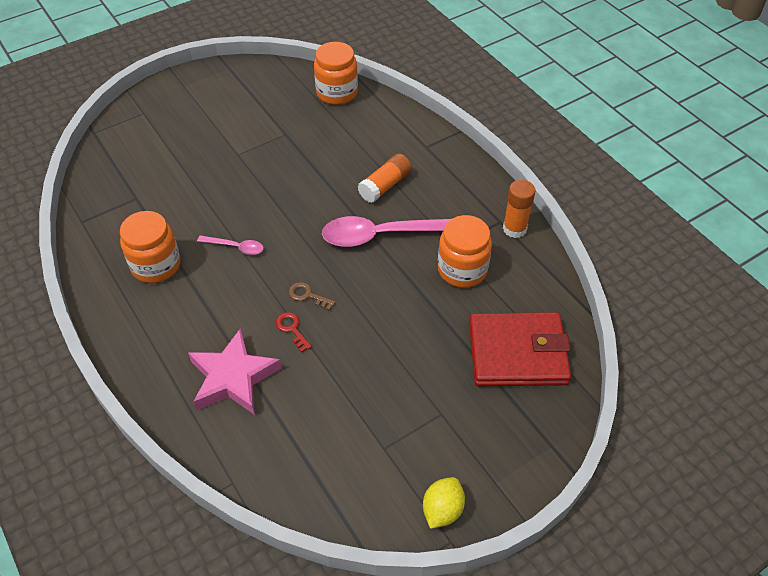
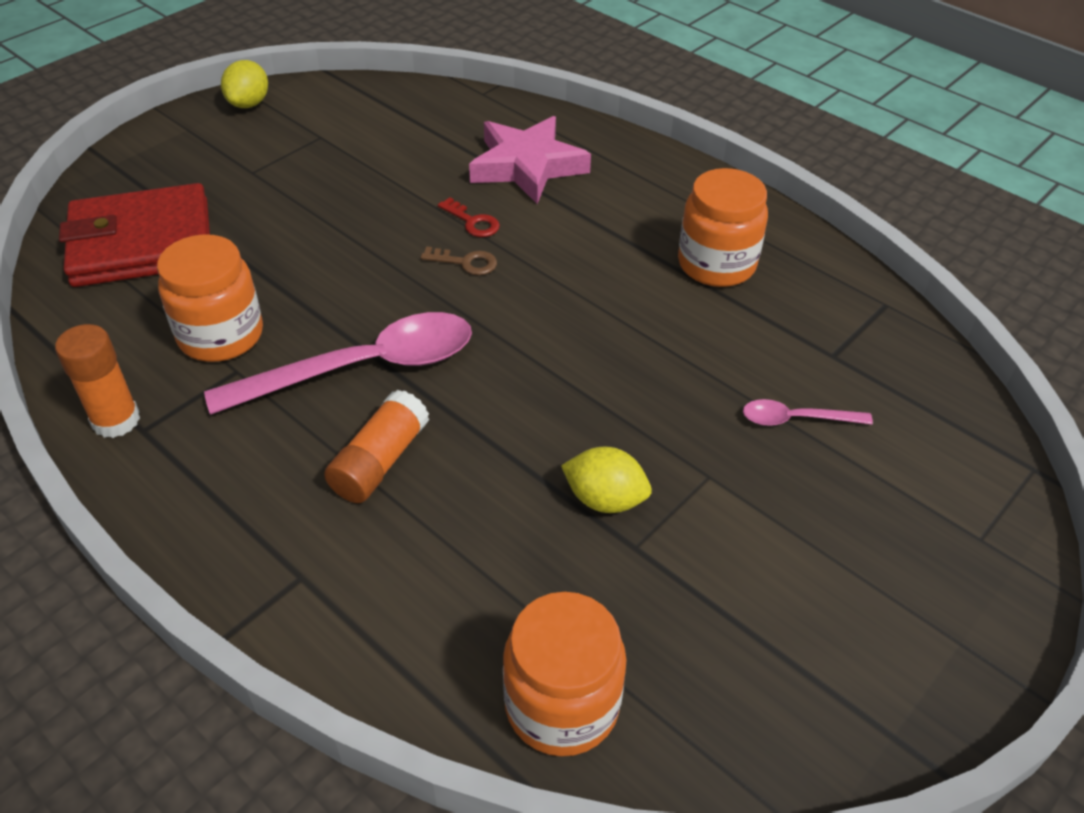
camera: 165 degrees right, 5 degrees down
pink spoon [197,235,264,255] -> pink spoon moved to [743,399,873,426]
none -> yellow lemon [561,447,652,513]

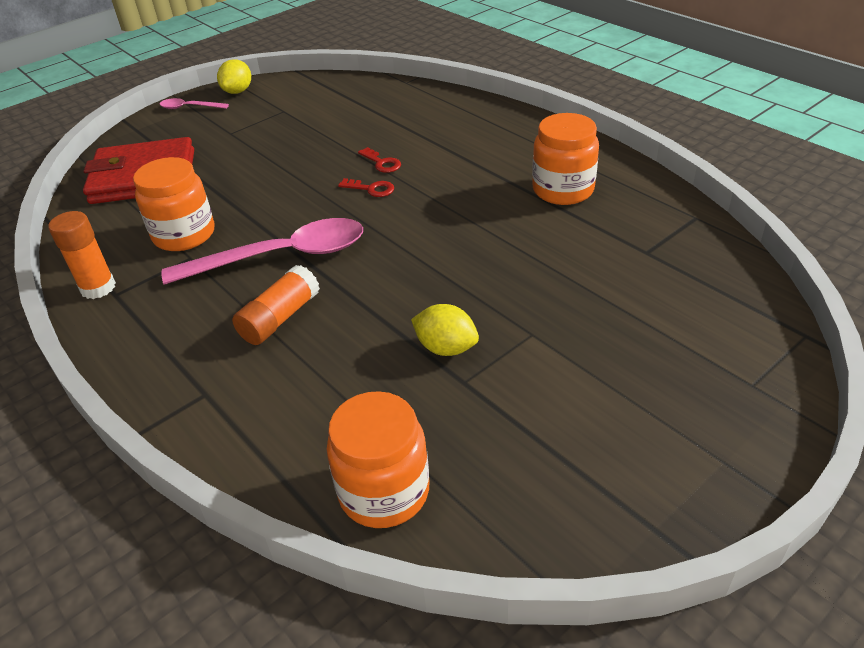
camera: 10 degrees right, 5 degrees down
brown key [421,247,497,275] -> red key [338,178,394,197]
pink star [469,116,591,204] -> none
pink spoon [743,399,873,426] -> pink spoon moved to [160,98,229,109]

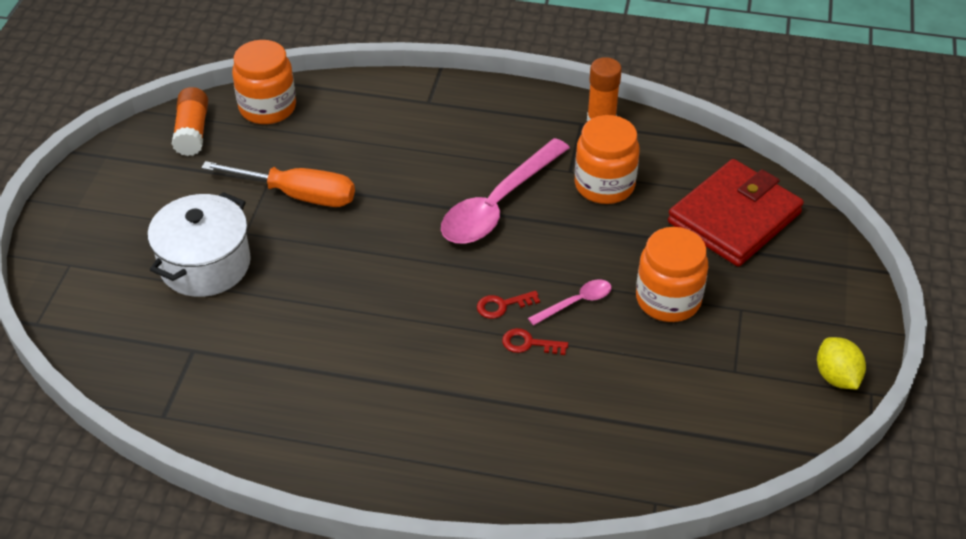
camera: 140 degrees right, 5 degrees up
pink spoon [160,98,229,109] -> pink spoon moved to [528,279,612,326]
orange glue stick [232,265,320,345] -> orange glue stick moved to [172,87,208,156]
yellow lemon [411,304,479,356] -> orange screwdriver [201,161,355,207]
orange jar [532,113,599,205] -> orange jar moved to [636,227,708,322]
none -> white pot [148,192,251,297]

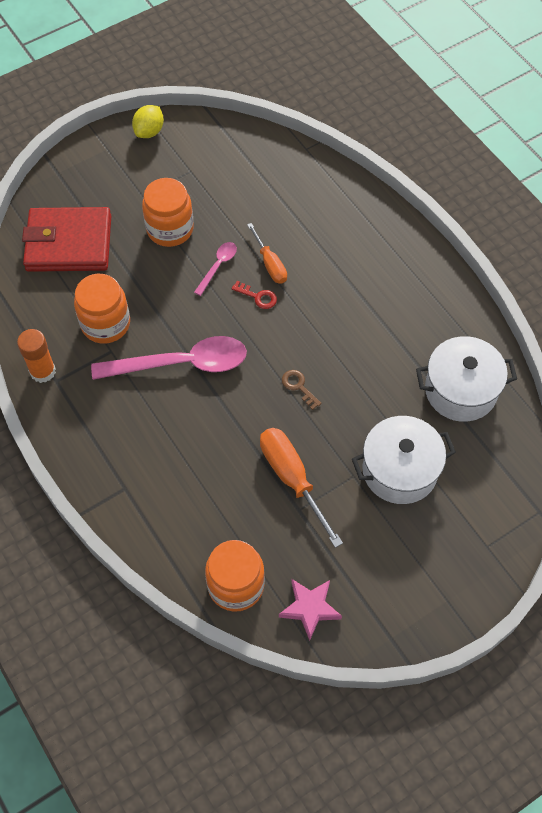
camera: 135 degrees left, 15 degrees up
orange glue stick [172,87,208,156] -> pink star [279,579,342,640]
red key [502,328,568,355] -> orange screwdriver [247,223,287,284]
pink spoon [528,279,612,326] -> pink spoon turned 105 degrees clockwise [194,242,237,296]
none -> brown key [282,370,322,410]
none -> white pot [416,336,517,422]

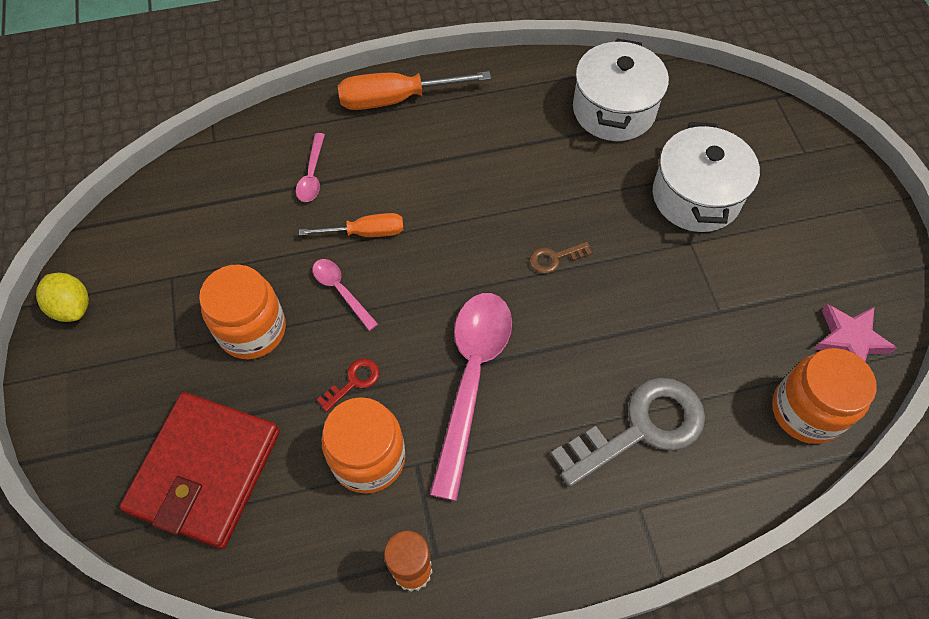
camera: 70 degrees left, 0 degrees up
red key [231,281,277,309] -> red key moved to [317,358,380,412]
orange screwdriver [260,428,343,548] -> orange screwdriver moved to [338,71,491,110]
none -> pink spoon [296,133,325,202]
none -> grey key [551,378,705,487]

